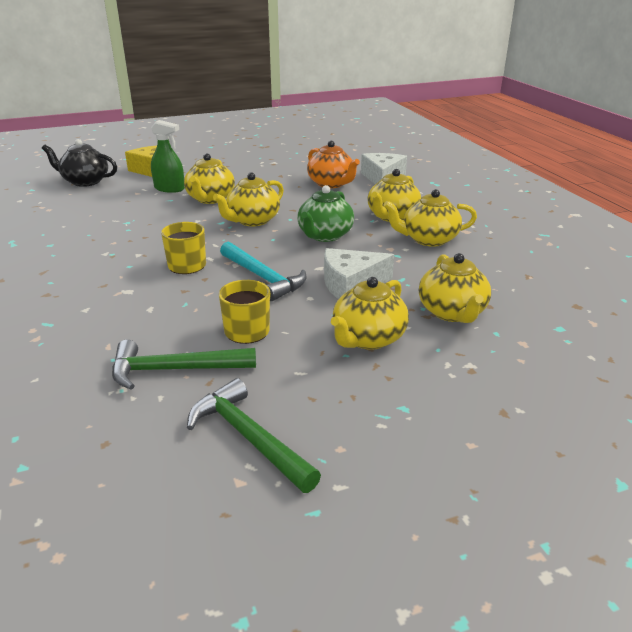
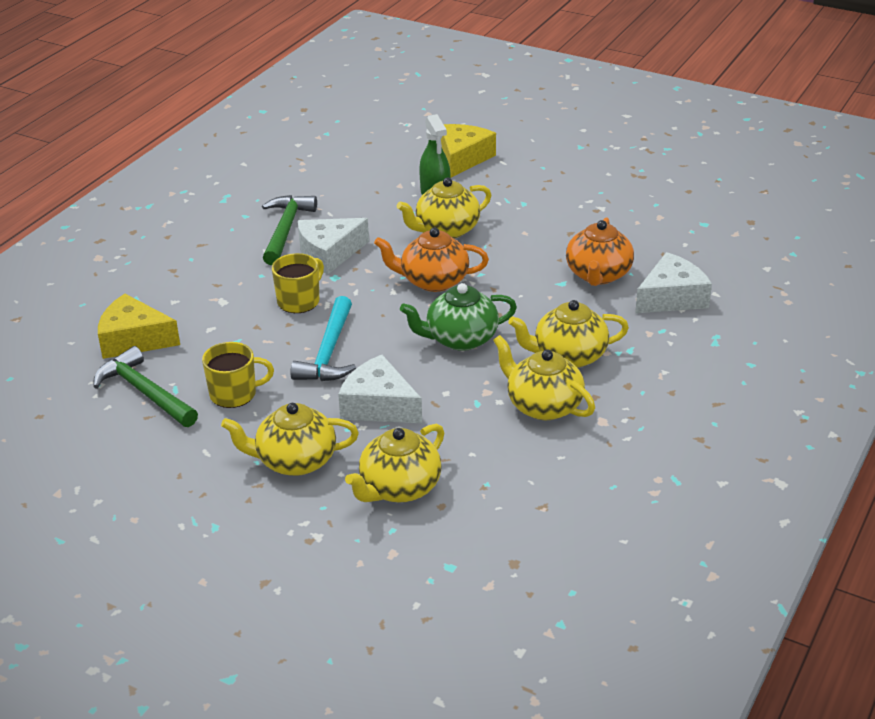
camera: 50 degrees right, 5 degrees up
black teapot [42,139,117,187] -> none
green hammer [187,378,321,493] -> green hammer moved to [262,195,317,265]
yellow teapot [213,172,284,226] -> orange teapot [374,228,489,292]
none -> yellow cheese [98,294,180,359]
none -> white cheese [298,218,369,274]

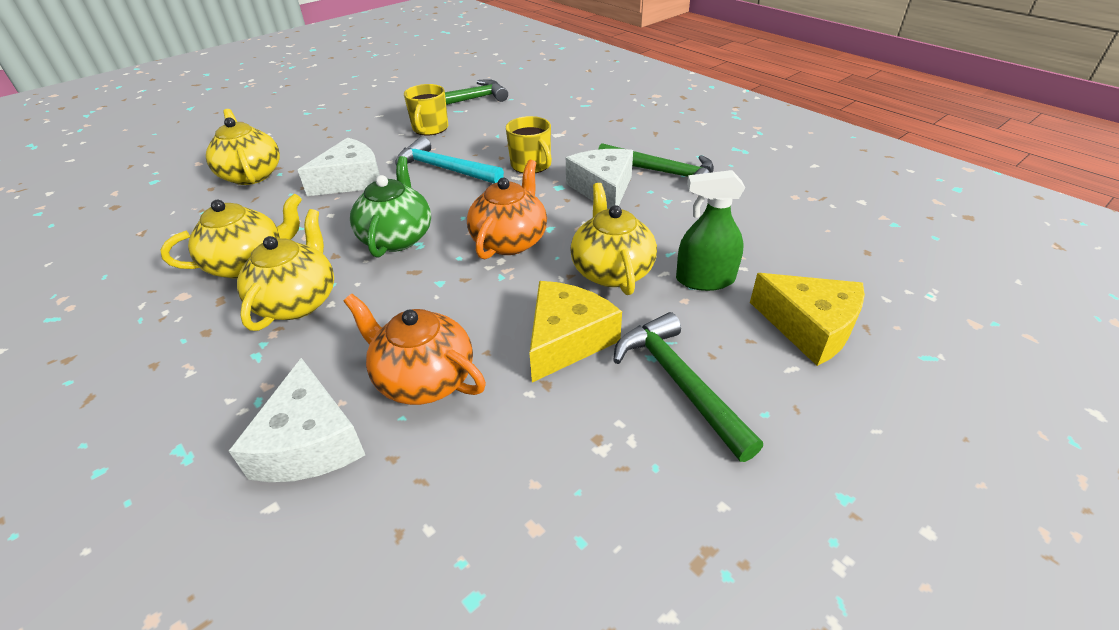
camera: 110 degrees right, 5 degrees up
yellow cheese [98,294,180,359] -> yellow cheese moved to [530,281,622,382]
yellow teapot [221,403,359,476] -> none
none -> green hammer [613,312,763,462]

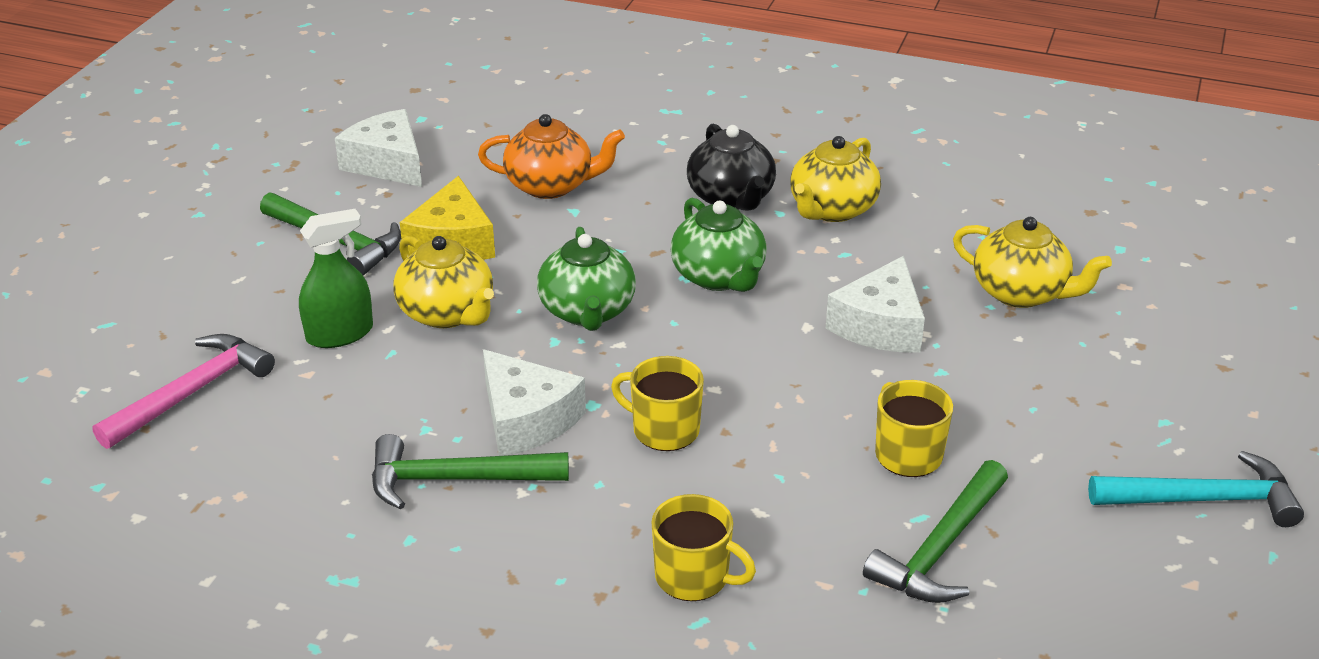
camera: 150 degrees right, 5 degrees down
white cheese [229,358,365,482] -> white cheese moved to [335,109,422,187]
yellow teapot [237,209,334,331] -> black teapot [687,124,776,211]
turquoise hammer [395,136,504,183] -> turquoise hammer moved to [1088,451,1304,527]
orange teapot [467,160,547,259] -> green teapot [537,227,636,331]
yellow cheese [750,273,865,366] -> none
none -> pink hammer [92,334,275,449]
none -> yellow mug [651,494,756,601]

